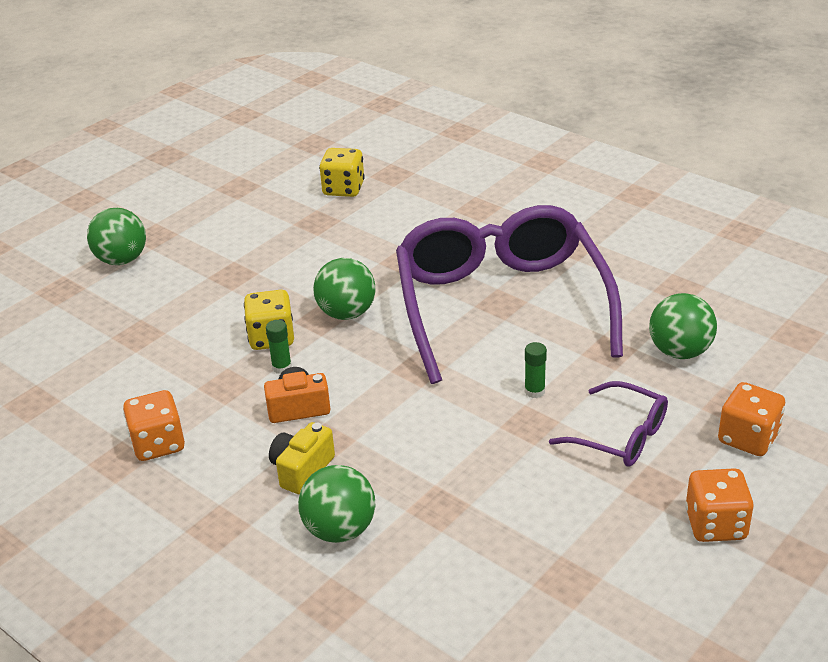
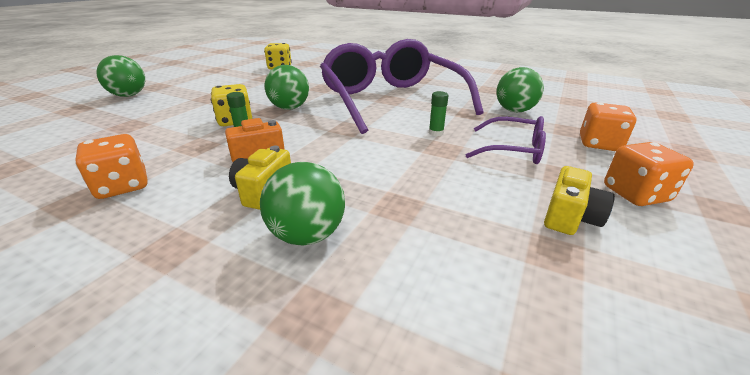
camera: 15 degrees left, 5 degrees down
none -> yellow camera [544,166,615,235]

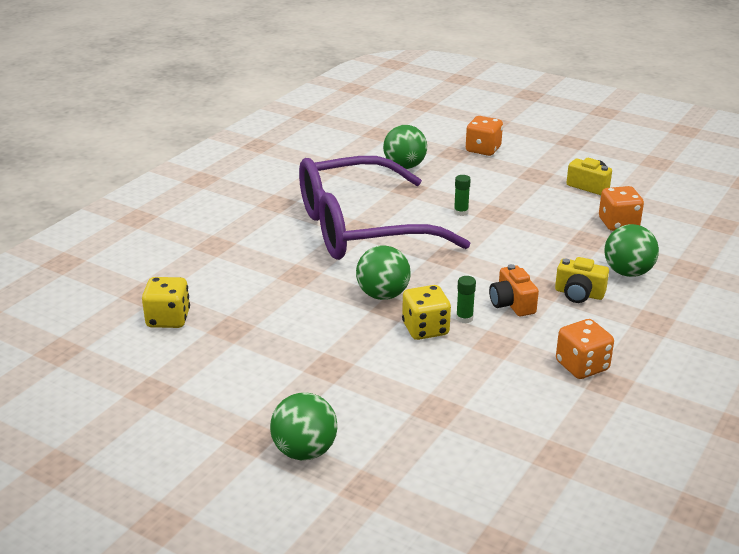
camera: 85 degrees left, 0 degrees up
purple glasses [466,116,546,164] -> none
orange dice [604,142,694,206] -> orange dice moved to [599,186,644,231]

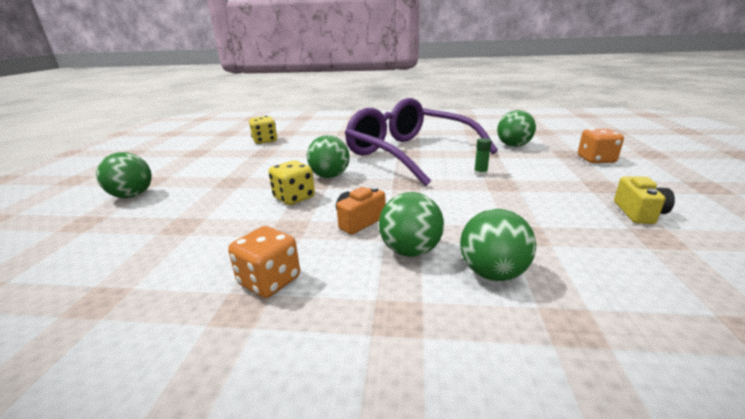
camera: 65 degrees right, 5 degrees down
green glue stick [456,276,476,324] -> none
yellow camera [555,257,609,303] -> green ball [379,192,444,257]
orange dice [599,186,644,231] -> none

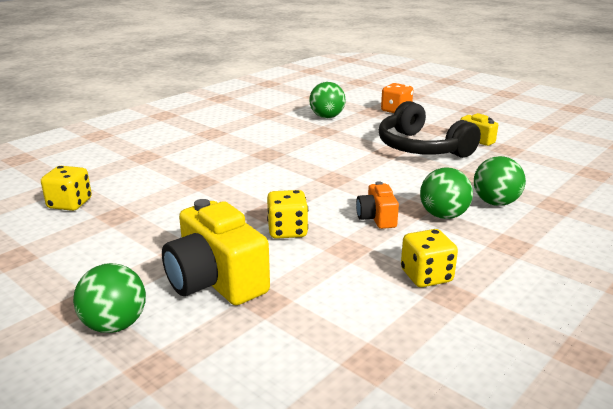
camera: 55 degrees left, 0 degrees up
orange dice [228,226,300,298] -> yellow dice [401,229,458,287]
green ball [307,135,349,178] -> none
purple glasses [345,98,498,186] -> none
green glue stick [474,138,492,176] -> none
none -> yellow camera [162,199,270,305]
none -> black headphones [379,101,481,158]

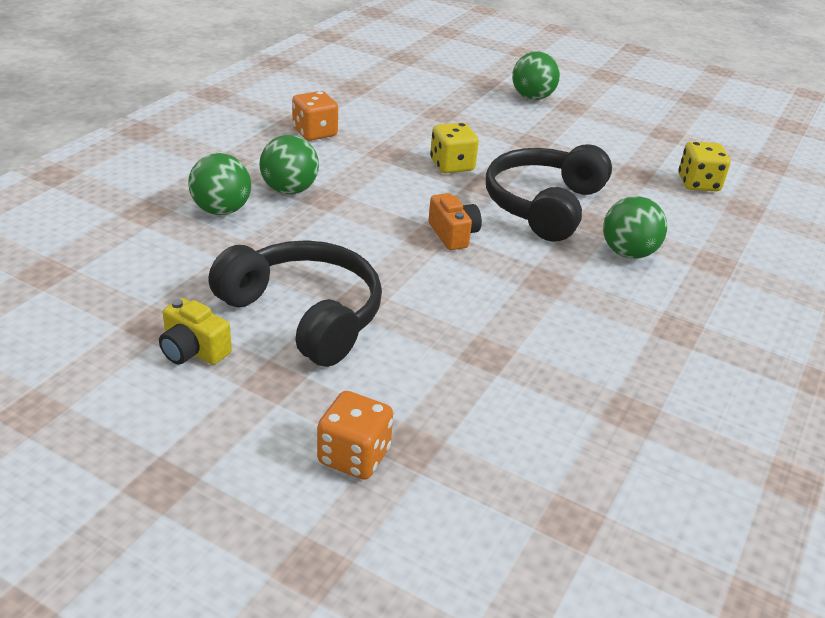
camera: 165 degrees right, 10 degrees up
yellow camera [162,199,270,305] -> none
green ball [309,82,346,118] -> green ball moved to [603,196,667,259]
orange camera [356,181,399,229] -> orange camera moved to [428,193,482,250]
yellow dice [401,229,458,287] -> orange dice [292,91,338,141]
none -> black headphones [486,144,612,242]

